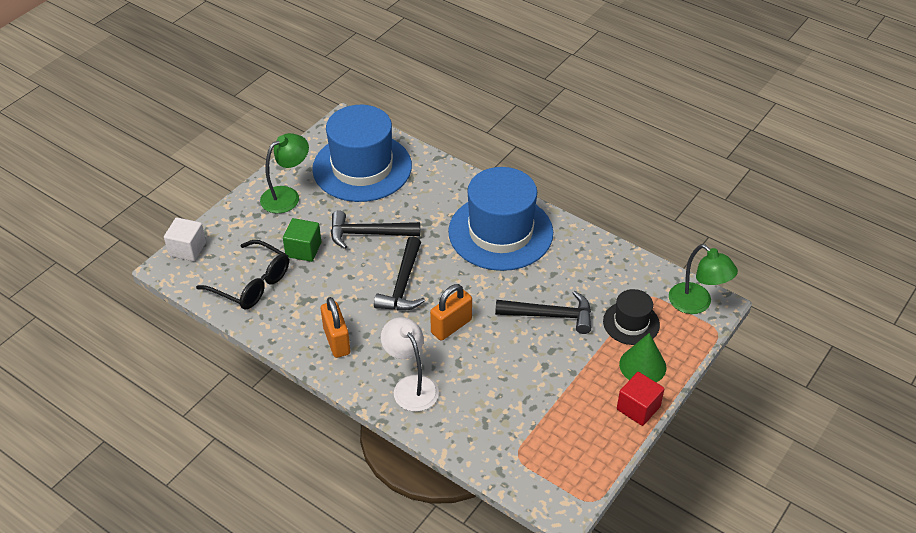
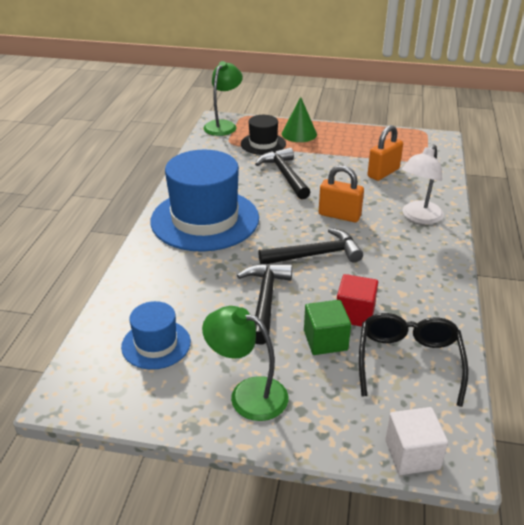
camera: 115 degrees left, 10 degrees down
blue hat [312,105,412,202] -> blue hat [121,301,191,370], size x0.50
orange padlock [321,297,350,358] -> orange padlock moved to [368,125,403,181]
black hammer [331,210,420,249] -> black hammer turned 150 degrees counterclockwise [237,263,292,345]
red cube [617,372,664,426] -> red cube moved to [337,274,378,327]

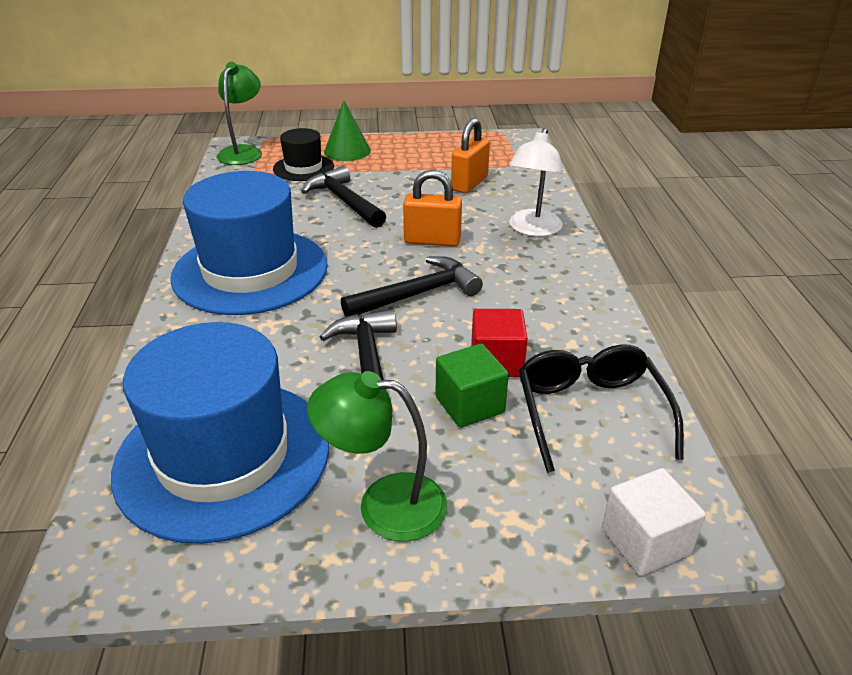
camera: 15 degrees left, 0 degrees up
blue hat [121,301,191,370] -> blue hat [111,322,329,544], size x2.00

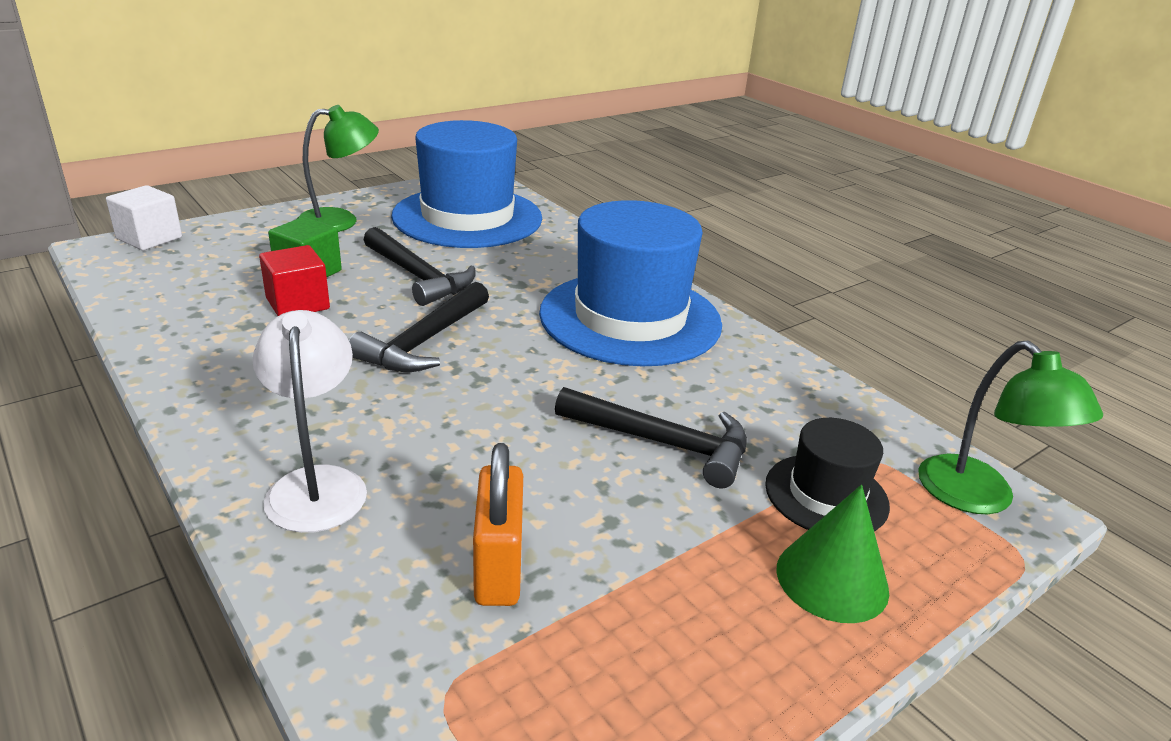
camera: 145 degrees right, 5 degrees down
orange padlock [403,170,462,247] -> none
black glasses [519,344,684,473] -> none

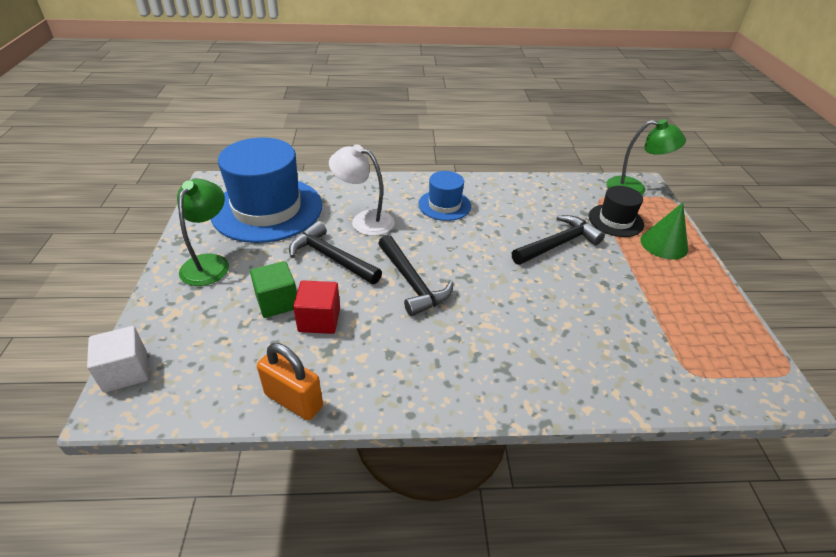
camera: 55 degrees left, 10 degrees up
white lamp [252,310,367,533] -> white lamp moved to [329,144,395,236]
black hammer [364,227,476,306] -> black hammer turned 135 degrees counterclockwise [289,221,382,284]
orange padlock [473,443,523,606] -> orange padlock moved to [257,343,323,420]
blue hat [539,200,722,367] -> blue hat [418,171,471,221], size x0.50

